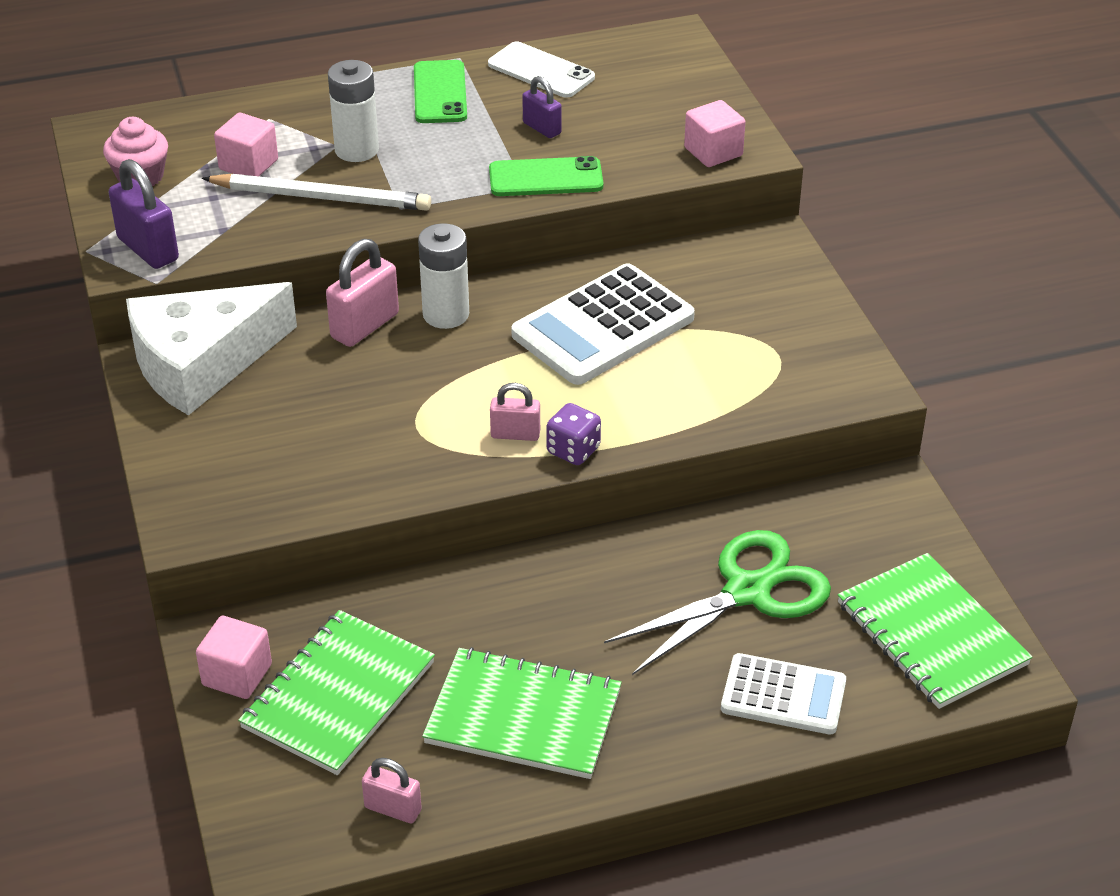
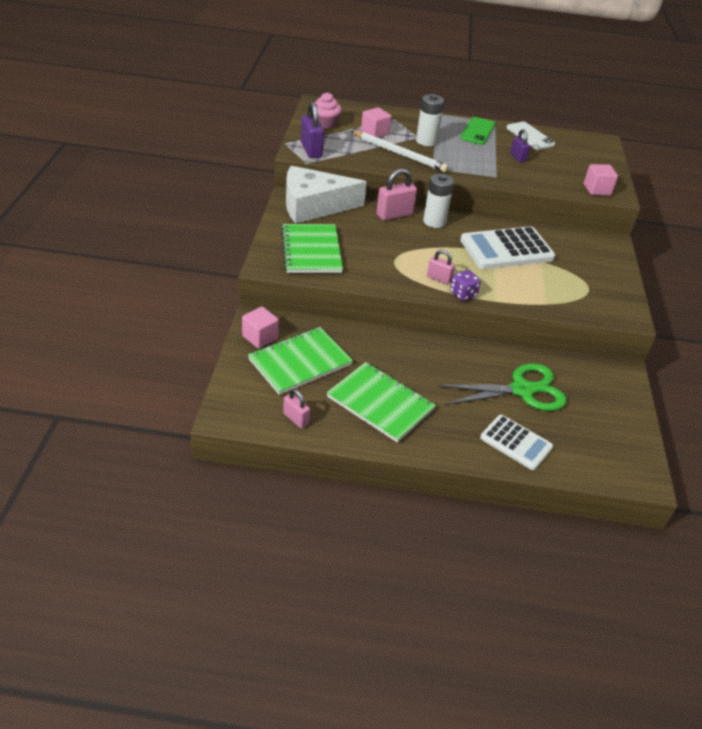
camera: 20 degrees right, 0 degrees up
green phone [489,156,604,196] -> none
green notebook [838,553,1033,709] -> green notebook moved to [281,224,343,273]

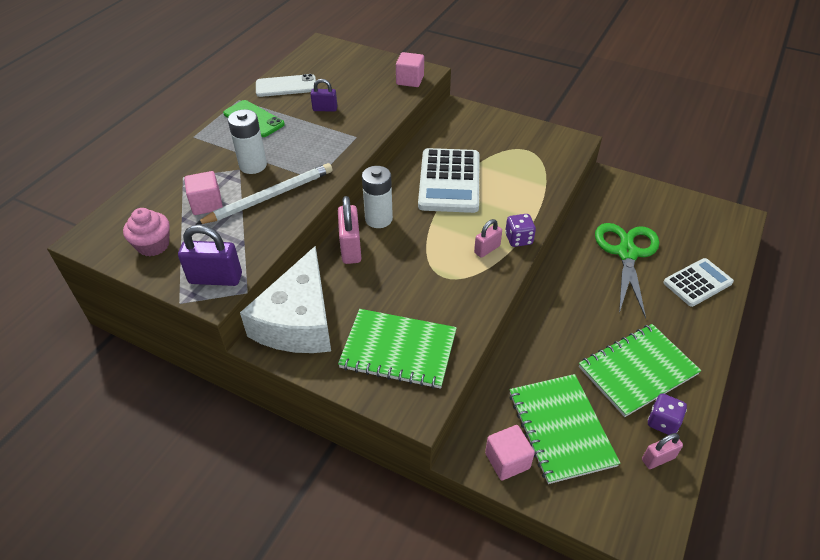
camera: 65 degrees left, 5 degrees up
none -> purple dice [648,393,687,435]

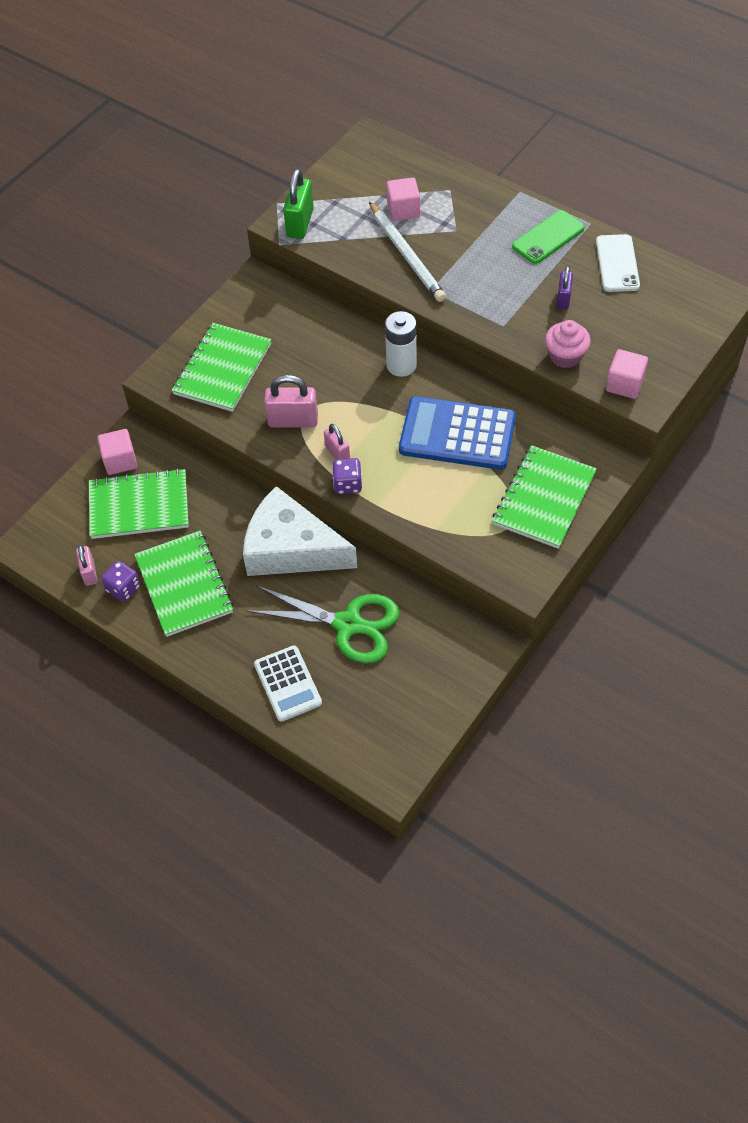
camera: 100 degrees right, 10 degrees up
pink cupcake [123,208,170,256] -> pink cupcake moved to [545,320,591,368]
purple padlock [178,225,242,286] -> green padlock [283,169,314,239]
white battery [228,109,267,174] -> none
white cheese [240,246,331,353] -> white cheese moved to [243,486,357,576]
pink padlock [338,196,361,264] -> pink padlock moved to [264,375,318,428]
white calculator [418,148,479,213] -> blue calculator [399,396,516,470]
none -> green notebook [492,445,597,549]

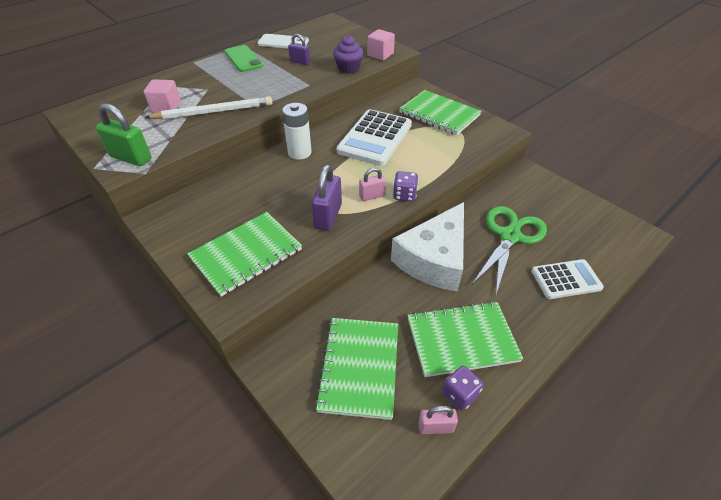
camera: 80 degrees left, 10 degrees down
pink cube [98,429,137,475] -> none
green notebook [172,323,272,412] -> green notebook turned 75 degrees counterclockwise [187,212,302,297]
pink padlock [264,375,318,428] -> purple padlock [311,165,342,231]
blue calculator [399,396,516,470] -> white calculator [336,109,412,166]
pink cupcake [545,320,591,368] -> purple cupcake [333,36,364,74]

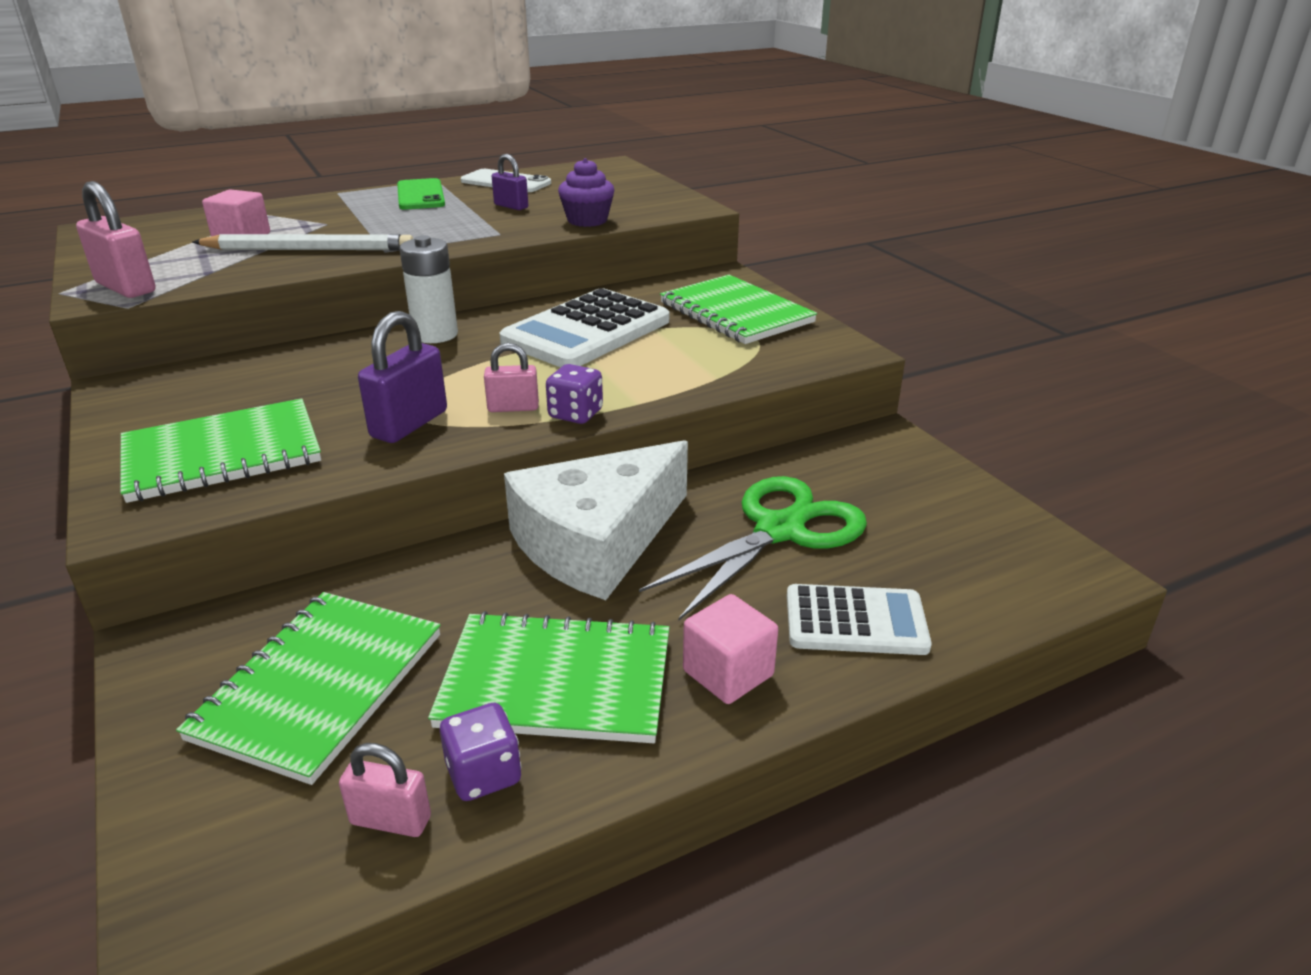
camera: 15 degrees right, 15 degrees down
green padlock [95,103,152,166] -> pink padlock [76,181,156,298]
pink cube [367,29,395,60] -> pink cube moved to [683,594,778,704]

